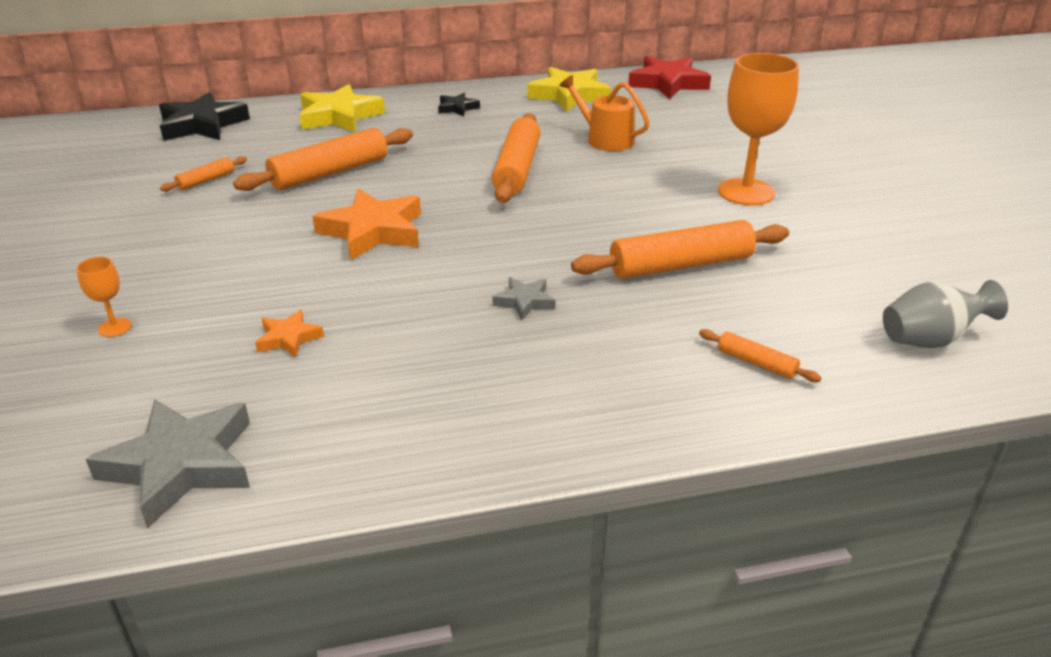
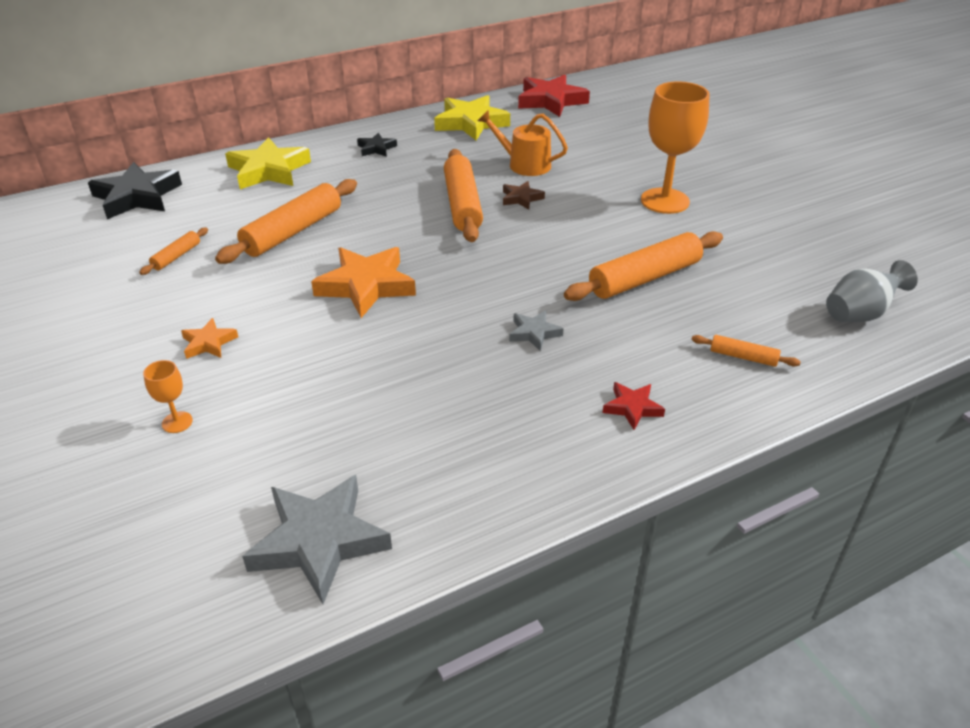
camera: 15 degrees left, 5 degrees up
orange star [255,310,324,358] -> orange star moved to [181,318,238,359]
none -> brown star [503,181,545,210]
none -> red star [603,382,665,430]

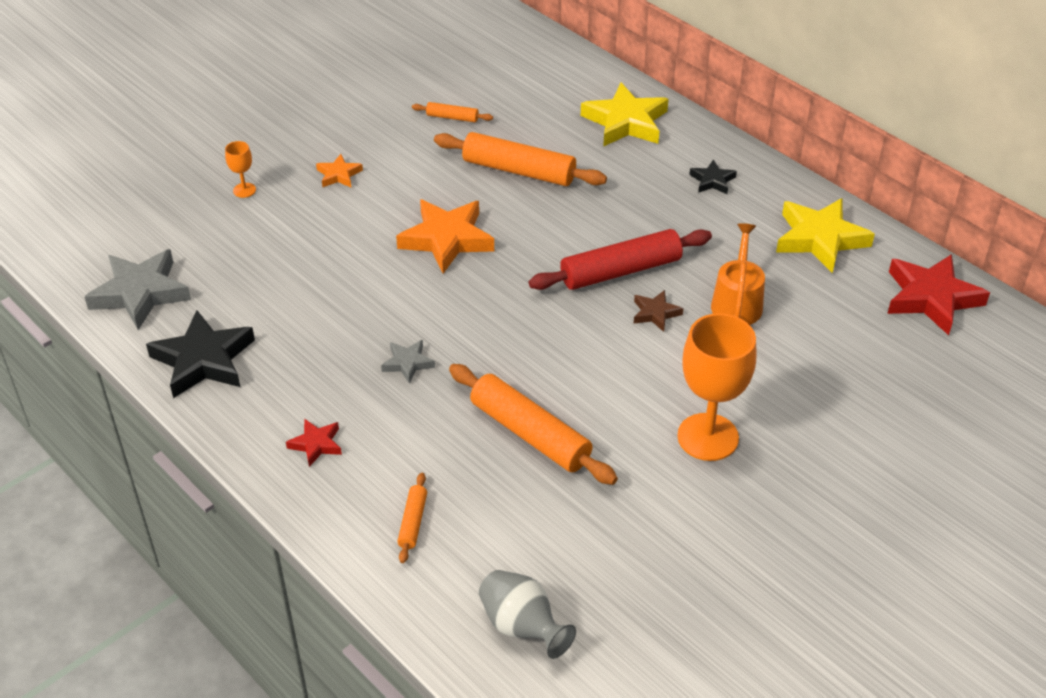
camera: 75 degrees right, 5 degrees up
black star [88,162,182,219] -> black star moved to [146,310,255,398]
orange rolling pin [444,149,483,242] -> red rolling pin [529,229,712,290]

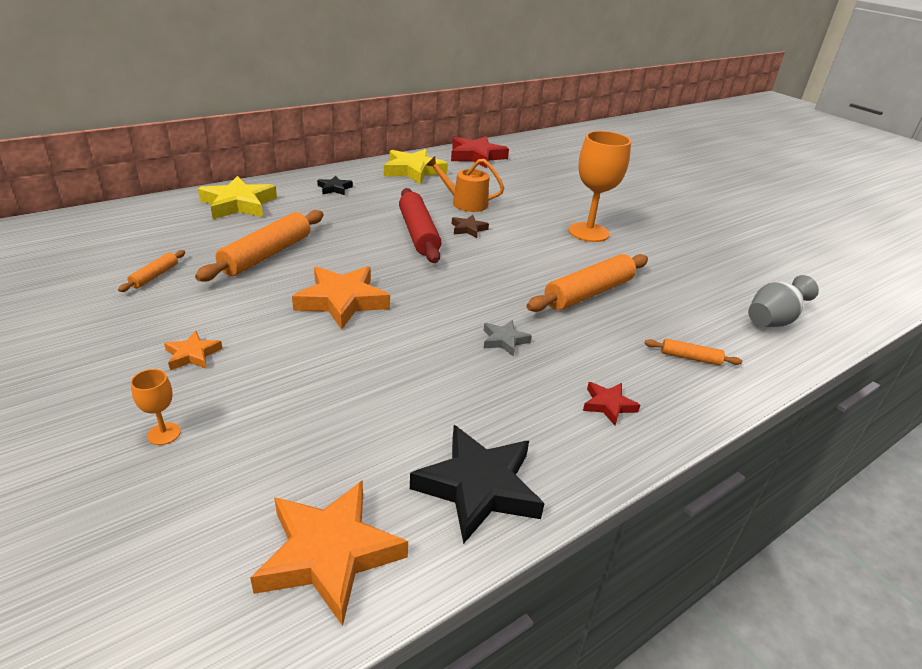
camera: 85 degrees left, 10 degrees down
grey star [84,249,191,330] -> orange star [250,480,408,626]

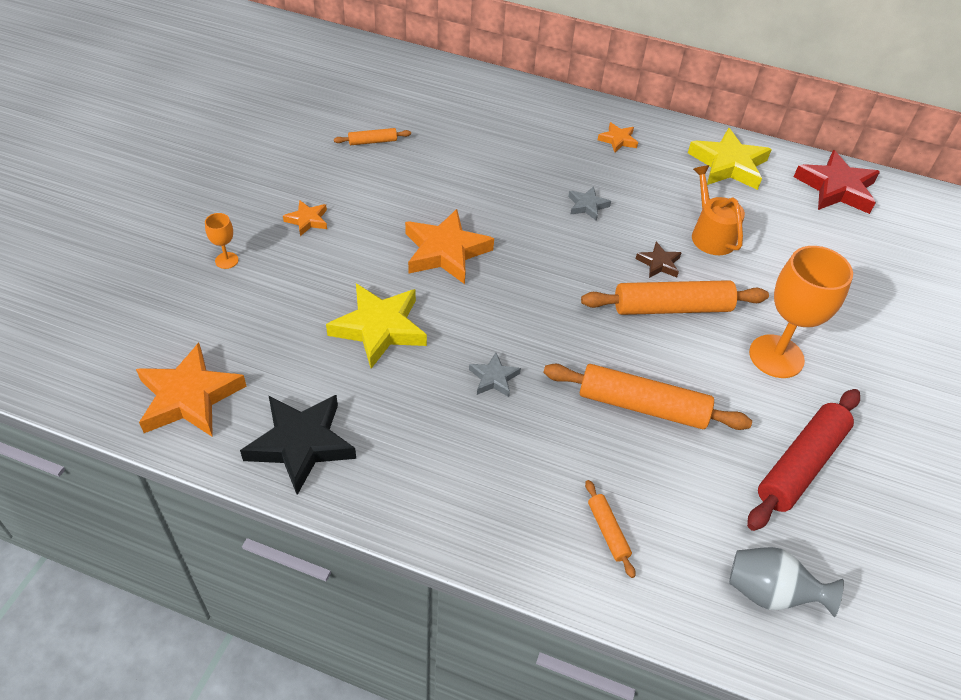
camera: 55 degrees right, 15 degrees up
orange rolling pin [195,210,324,282] -> orange rolling pin moved to [581,280,769,315]
yellow star [198,176,277,219] -> yellow star moved to [326,284,427,369]
black star [317,176,353,195] -> orange star [598,122,638,152]
red rolling pin [399,188,441,263] -> red rolling pin moved to [747,389,860,531]
red star [583,382,640,425] -> none
none -> grey star [568,186,611,221]

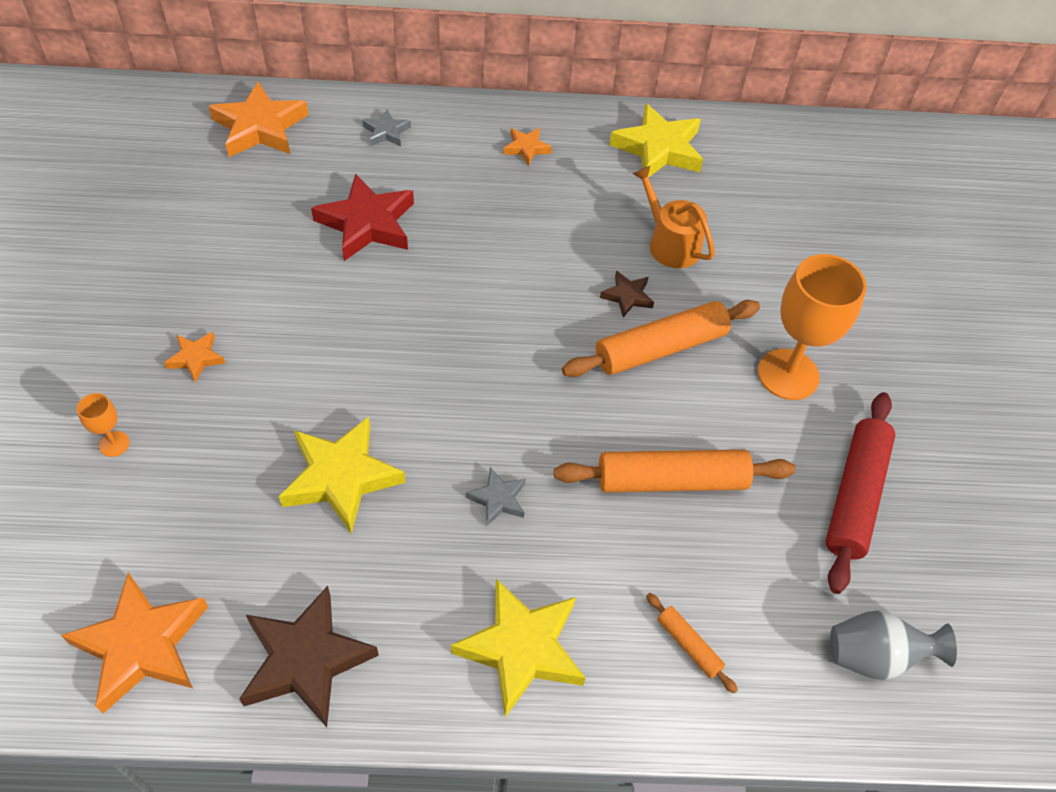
camera: 20 degrees left, 5 degrees up
black star [240,395,356,495] -> brown star [239,586,379,727]
orange rolling pin [334,128,411,145] -> none
orange star [405,209,494,284] -> orange star moved to [208,81,309,157]
grey star [568,186,611,221] -> grey star moved to [362,109,411,146]
red star [794,150,880,214] -> red star moved to [311,174,414,261]
none -> yellow star [451,578,586,717]

